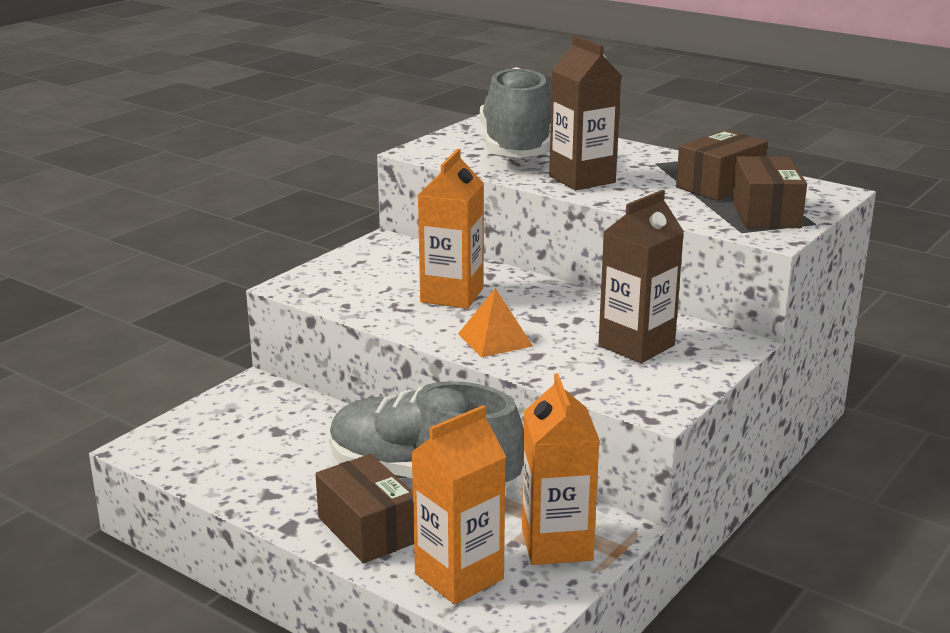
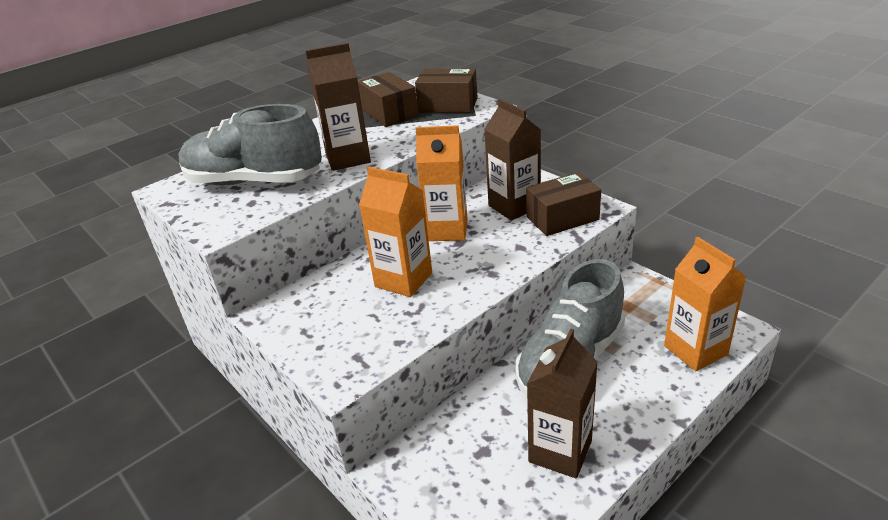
camera: 75 degrees left, 10 degrees up
brown box [315,454,414,564] -> brown box moved to [526,172,601,236]
orange pyramid [458,288,533,358] -> none
orange carton [522,373,600,565] -> orange carton moved to [415,125,468,241]
none -> brown carton [527,329,598,478]

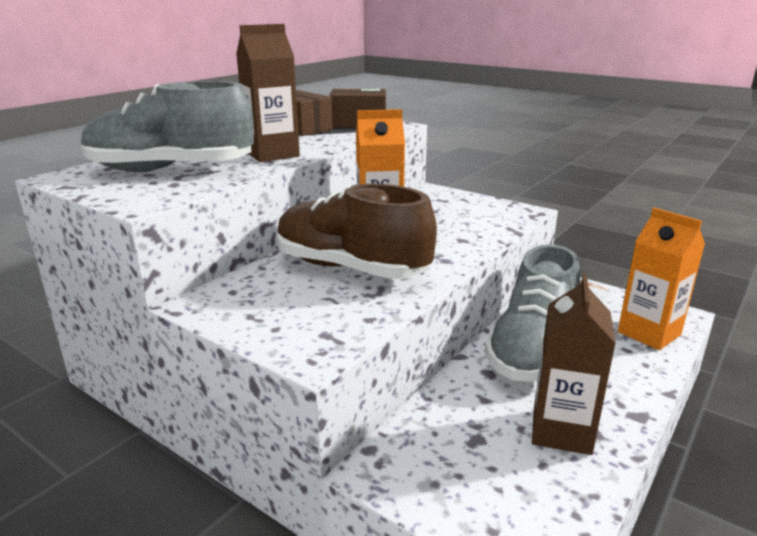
camera: 15 degrees left, 10 degrees down
orange carton [359,167,432,297] -> brown shoe [277,184,437,279]
brown carton [484,99,541,221] -> none
brown box [526,172,601,236] -> none

